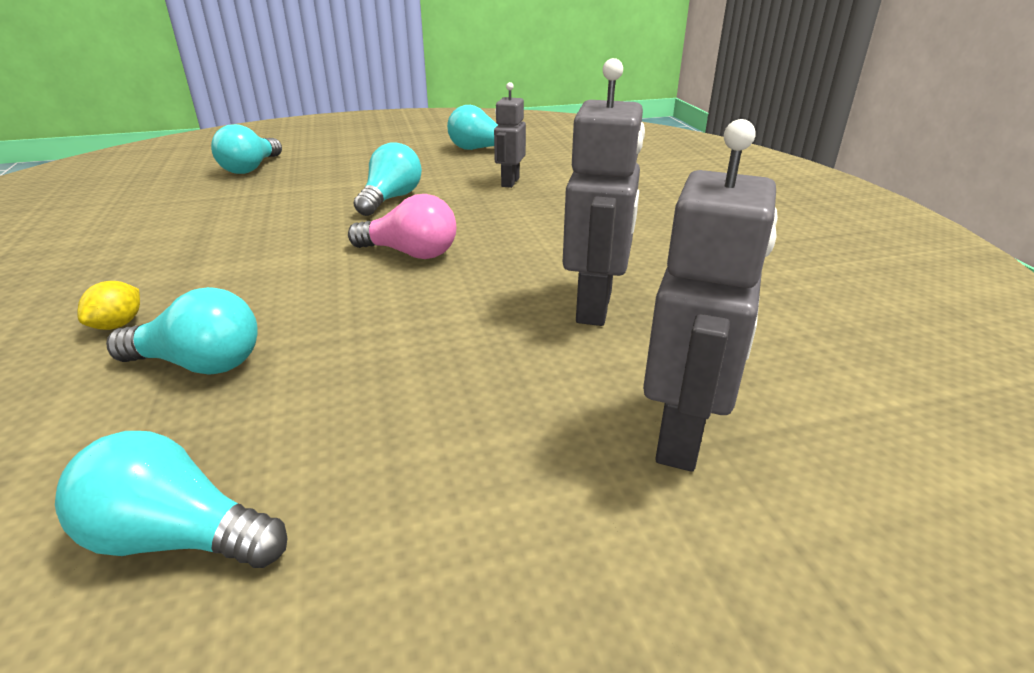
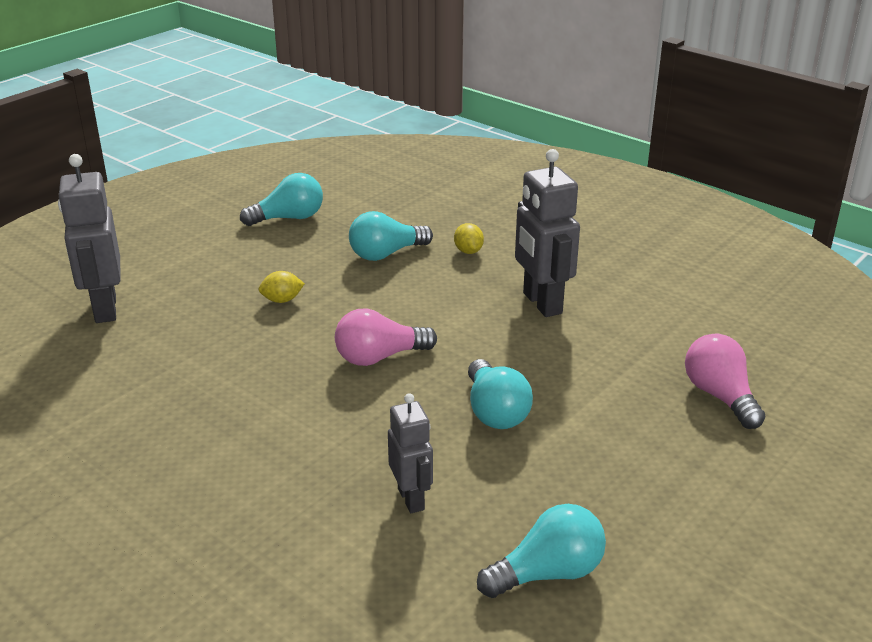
camera: 145 degrees right, 0 degrees up
turquoise light bulb [211,124,282,174] -> pink light bulb [685,333,765,429]
grey robot [563,58,645,326] -> grey robot moved to [515,149,580,317]
none -> yellow lemon [258,271,305,303]

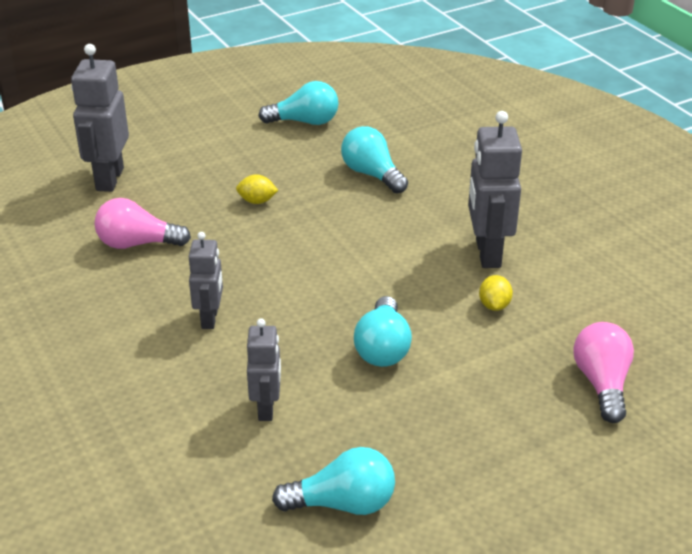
camera: 20 degrees right, 5 degrees up
pink light bulb [335,309,437,366] -> pink light bulb moved to [94,198,191,249]
turquoise light bulb [349,211,433,261] -> turquoise light bulb turned 60 degrees clockwise [341,126,408,194]
yellow lemon [454,223,484,254] -> yellow lemon moved to [479,275,513,311]
none -> grey robot [189,232,223,329]

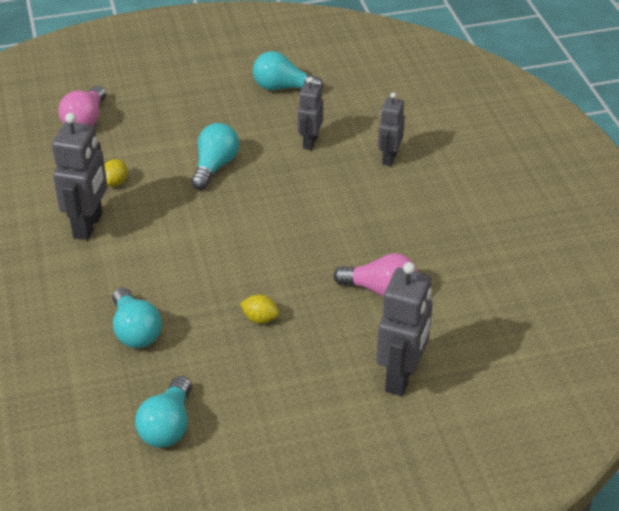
camera: 165 degrees left, 5 degrees up
grey robot [189,232,223,329] -> grey robot moved to [378,92,405,166]
turquoise light bulb [258,81,339,125] -> turquoise light bulb turned 90 degrees counterclockwise [135,376,192,448]

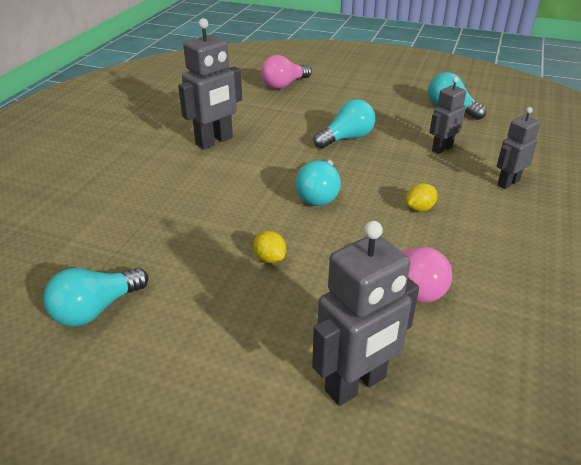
camera: 35 degrees right, 5 degrees down
yellow lemon [104,159,128,187] -> yellow lemon moved to [406,183,438,212]
turquoise light bulb [113,287,162,348] -> turquoise light bulb moved to [295,159,341,206]

